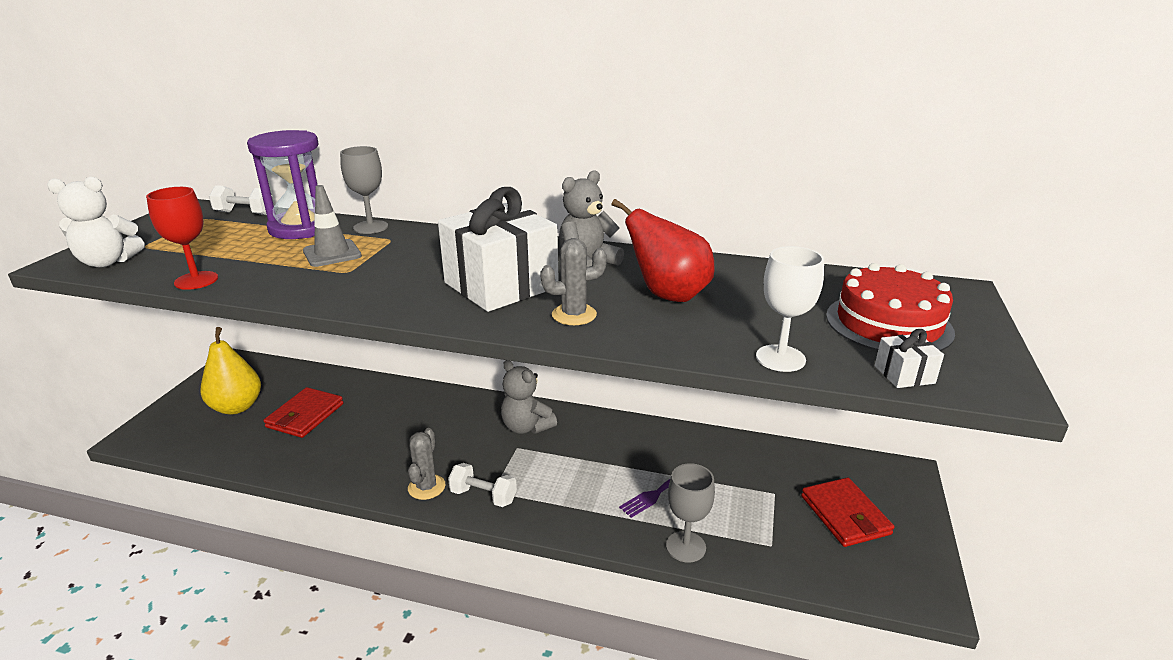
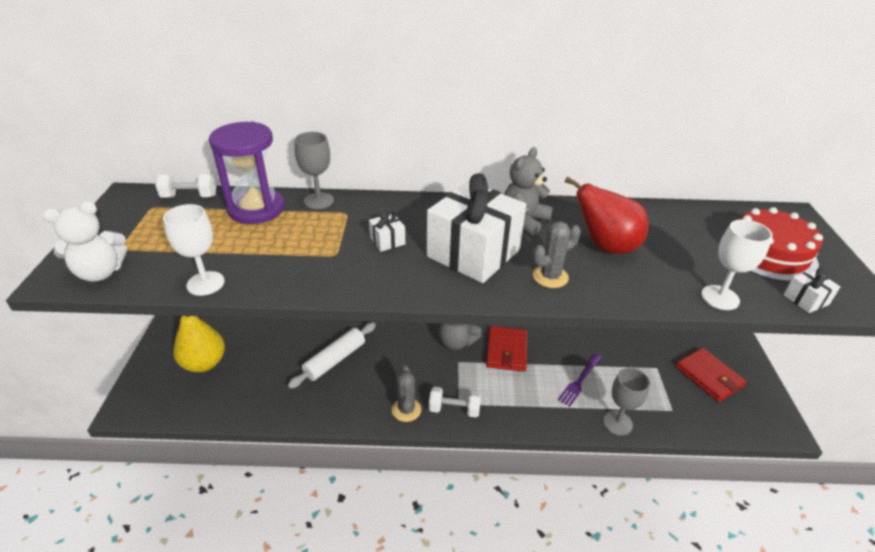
camera: 15 degrees left, 10 degrees up
red goblet [146,187,218,290] -> white goblet [163,204,225,296]
red wallet [263,387,343,438] -> red wallet moved to [486,326,527,372]
grey traffic cone [303,185,362,267] -> none
none -> white rolling pin [288,322,376,389]
none -> white gift [369,211,405,252]

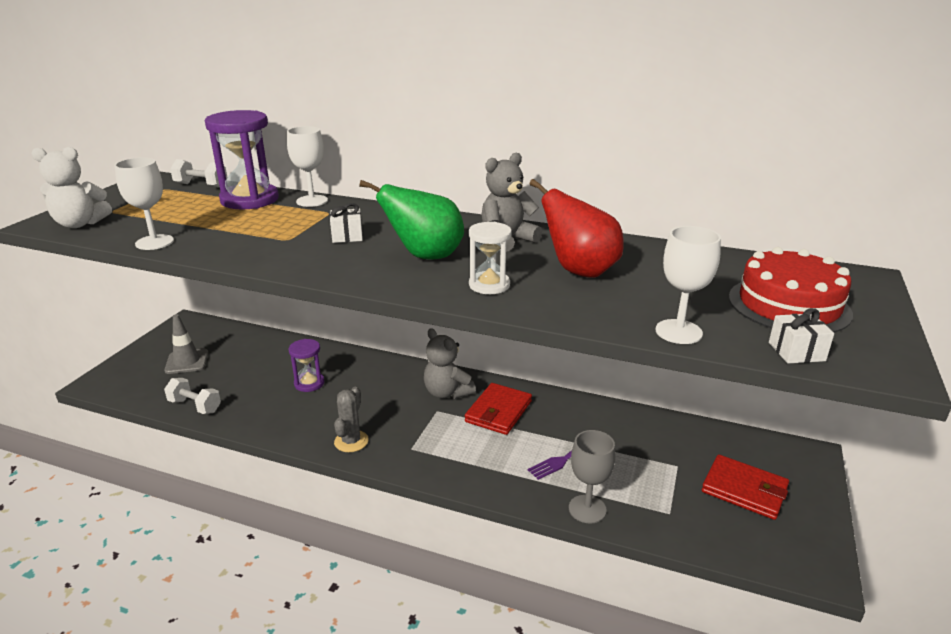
camera: 20 degrees right, 10 degrees down
yellow pear [173,316,225,372] -> grey traffic cone [164,314,208,374]
white rolling pin [288,322,376,389] -> purple hourglass [288,339,325,392]
grey goblet [294,132,334,209] -> white goblet [287,126,328,207]
white gift [427,173,526,283] -> green pear [359,180,464,260]
white dumbbell [429,387,481,418] -> white dumbbell moved to [164,378,221,414]
grey cactus [533,222,581,288] -> white hourglass [469,222,512,294]
red wallet [676,348,747,402] -> red wallet turned 45 degrees counterclockwise [702,454,789,520]

